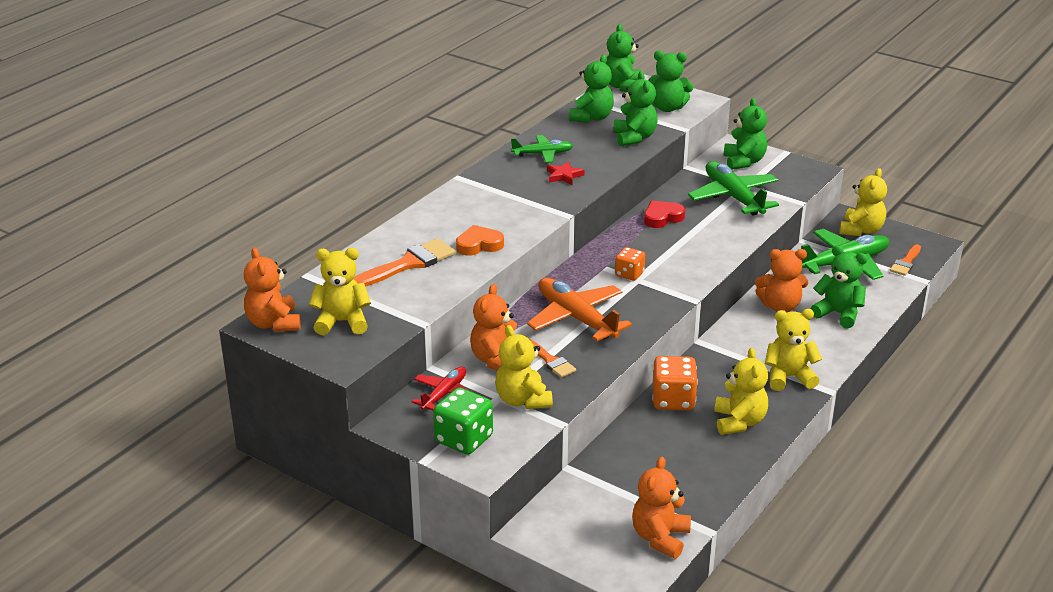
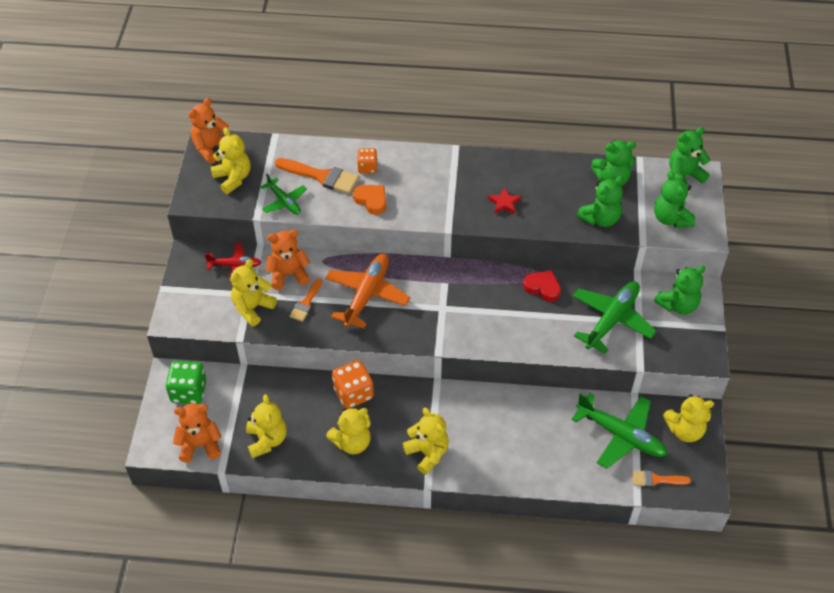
camera: 60 degrees right, 20 degrees up
green dice [433,388,493,455] -> green dice moved to [166,361,206,404]
green plane [511,135,573,163] -> green plane moved to [261,174,307,215]
orange dice [615,247,645,281] -> orange dice moved to [357,148,377,173]
orange teddy bear [755,249,808,312] -> none
green teddy bear [810,246,868,328] -> none
none -> yellow teddy bear [246,394,287,458]

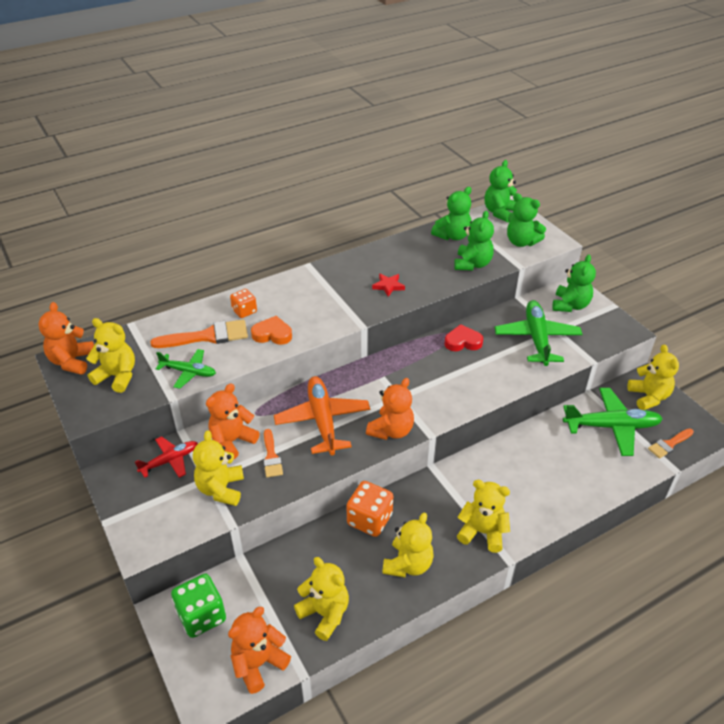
camera: 35 degrees left, 10 degrees down
yellow teddy bear [663,394,714,442] -> yellow teddy bear turned 60 degrees counterclockwise [627,344,679,410]
none -> orange teddy bear [366,378,414,440]

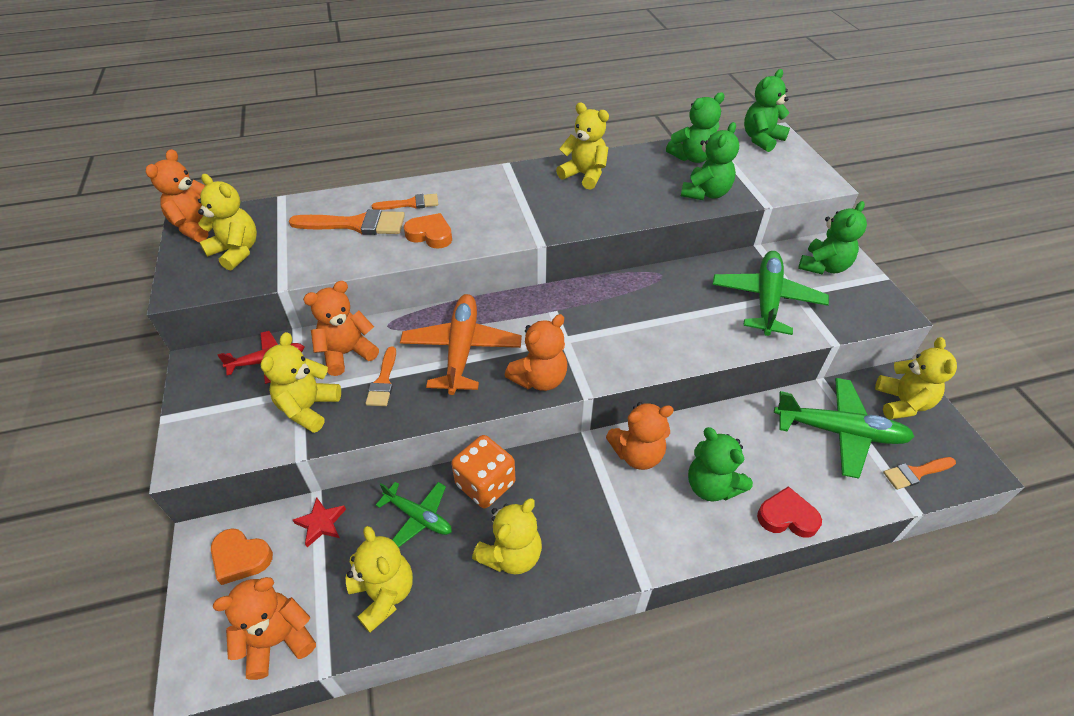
camera: 15 degrees right, 5 degrees up
green plane [156,349,216,389] -> green plane moved to [376,482,452,548]
green dice [171,574,226,638] -> orange heart [211,528,273,585]
orange dice [230,289,257,318] -> orange brush [372,194,438,210]
red star [372,274,405,297] -> red star moved to [293,498,346,547]
red heart [445,324,483,351] -> red heart moved to [757,486,822,538]
yellow teddy bear [457,480,510,553] -> yellow teddy bear moved to [556,103,609,190]
green teddy bear [507,193,546,247] -> green teddy bear moved to [688,427,753,502]
none -> orange teddy bear [606,402,674,470]

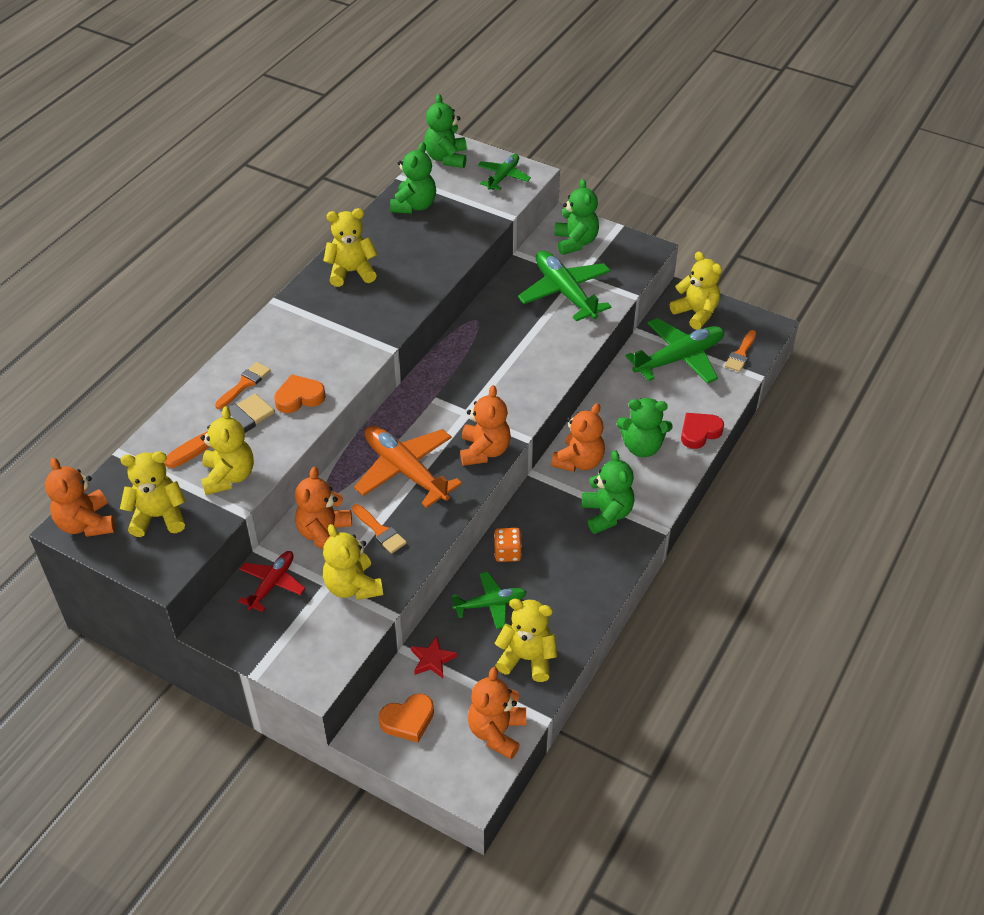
camera: 45 degrees left, 0 degrees up
orange dice [451,435,515,508] -> orange dice [494,528,522,562], size x0.62
yellow teddy bear [472,498,542,575] -> yellow teddy bear moved to [201,406,254,495]
green teddy bear [681,122,739,200] -> green teddy bear moved to [582,450,634,534]
none -> green plane [478,154,531,190]

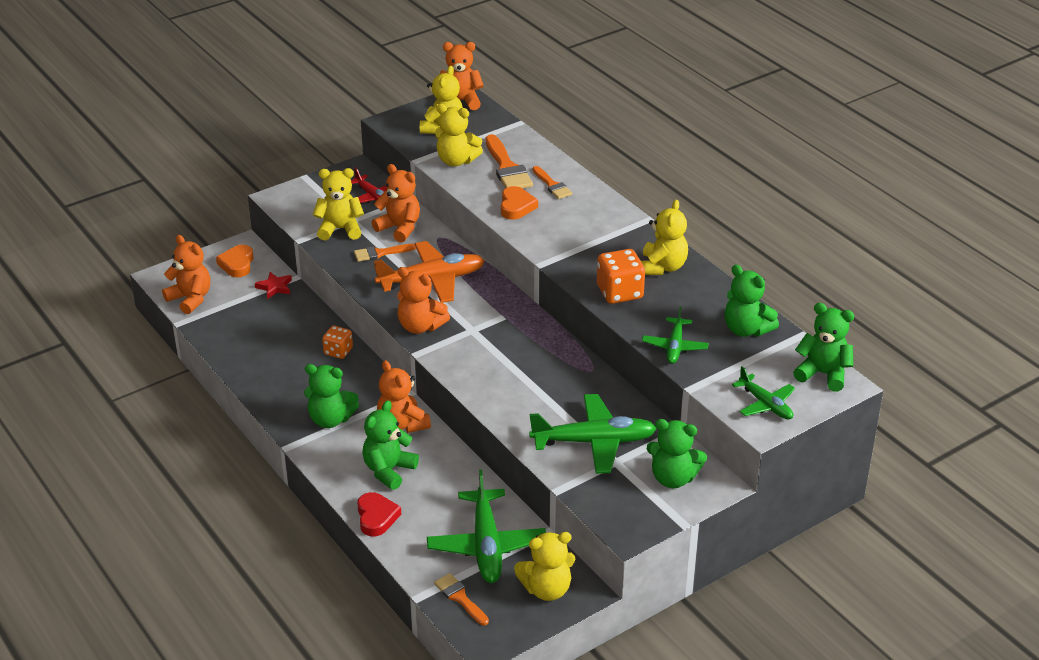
camera: 115 degrees right, 10 degrees down
green plane [452,572,527,629] -> green plane moved to [642,306,709,364]
yellow teddy bear [495,599,557,682] -> none
none -> orange dice [597,249,645,304]

